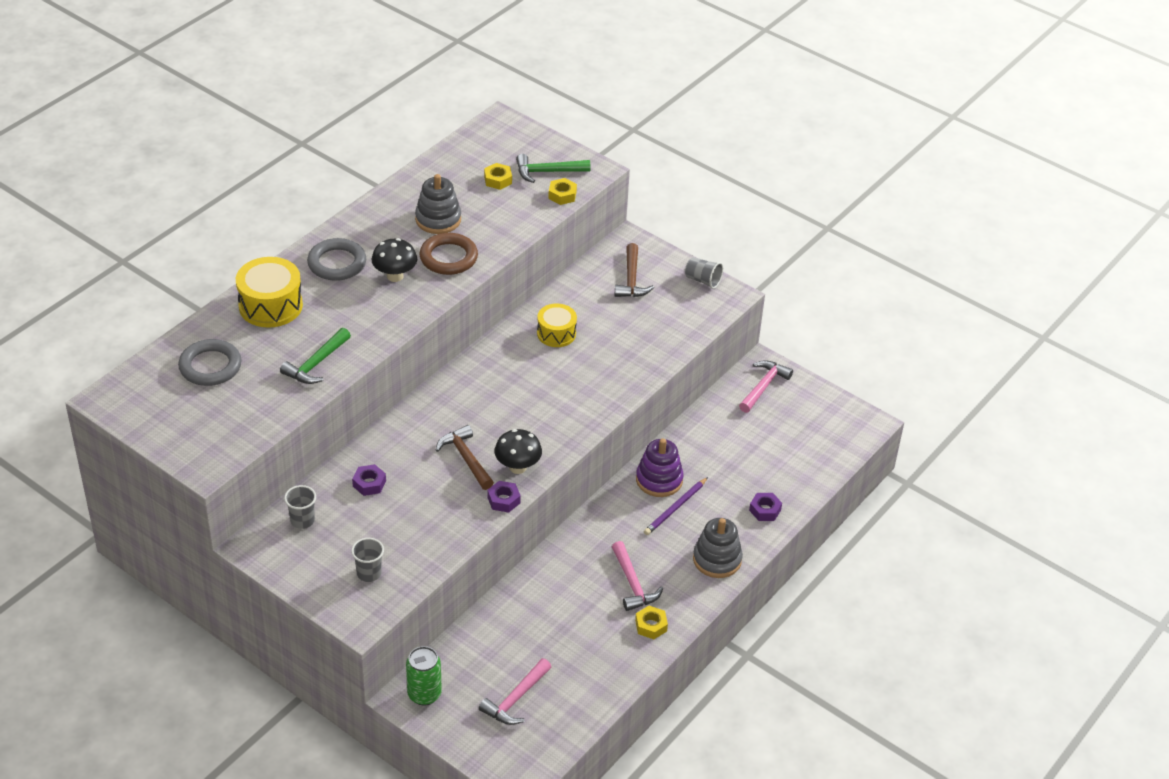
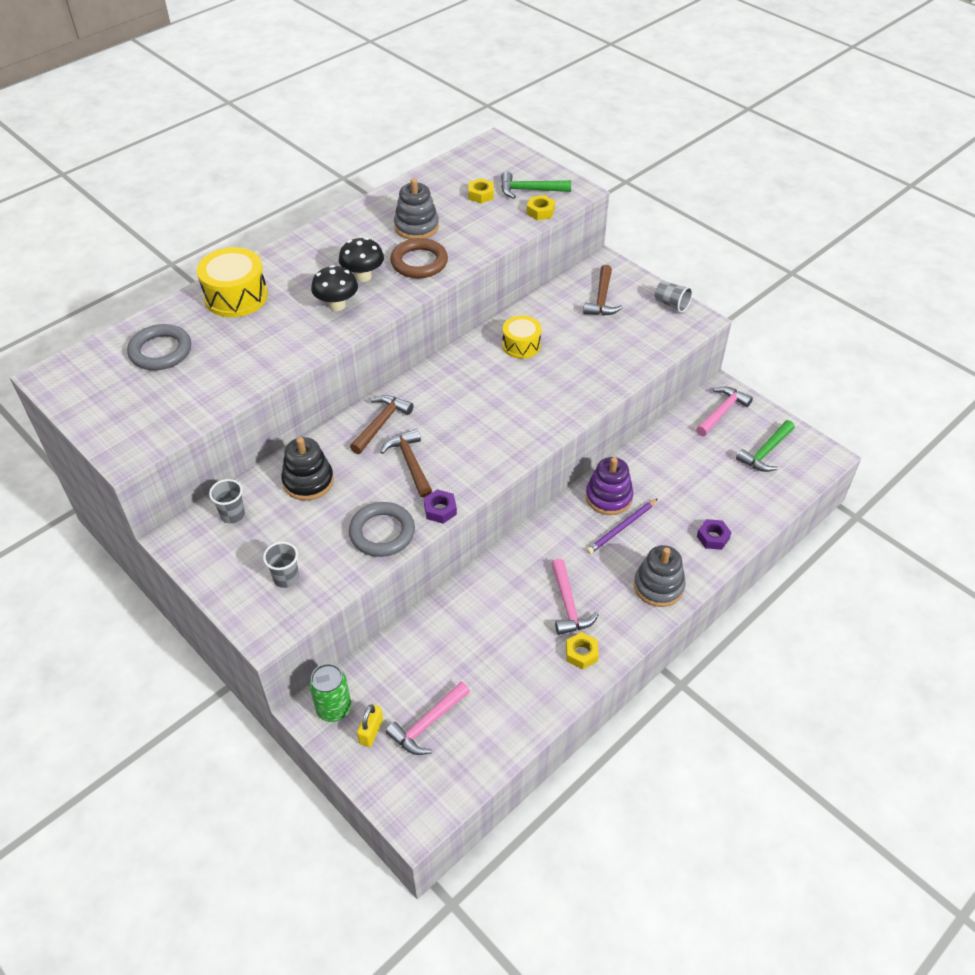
camera: 10 degrees right, 5 degrees up
green hammer [280,328,351,384] -> green hammer moved to [736,420,795,472]
grey ring [307,238,366,281] -> grey ring moved to [349,502,415,557]
purple nut [352,464,386,496] -> black stacking toy [281,437,334,501]
black mushroom [494,429,542,474] -> black mushroom moved to [311,265,358,311]
none -> brown hammer [350,395,414,454]
none -> yellow padlock [357,704,383,747]

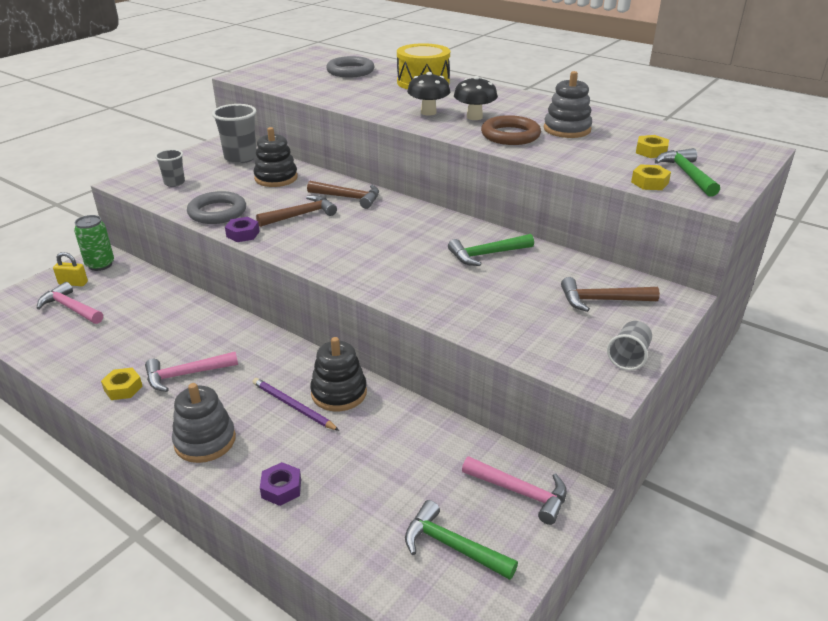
camera: 80 degrees right, 15 degrees down
grey cup [209,479,245,523] -> grey cup [212,104,257,164], size x1.69
yellow drum [502,315,541,359] -> green hammer [448,234,534,266]
purple stacking toy [586,457,634,515] -> black stacking toy [310,337,367,411]

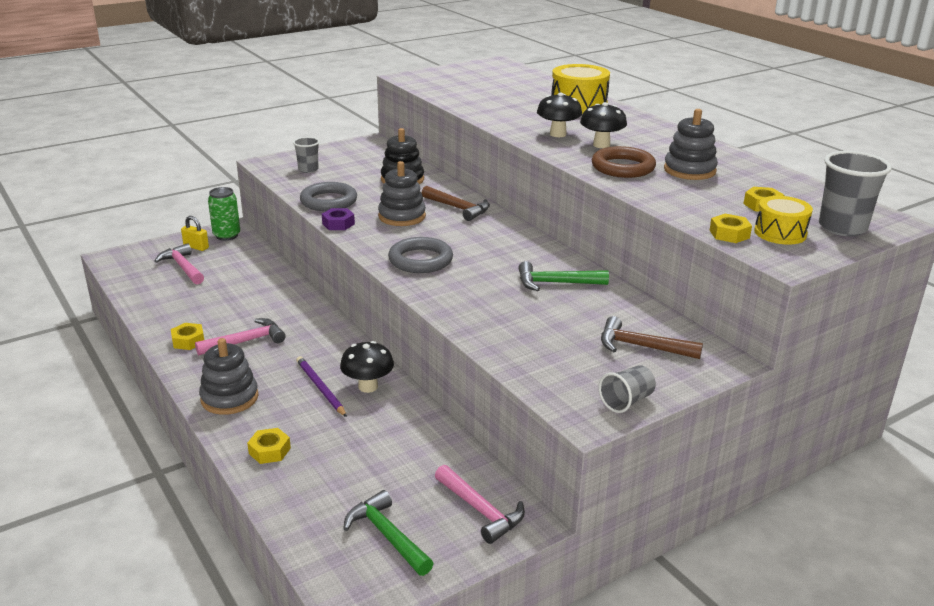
camera: 20 degrees right, 5 degrees down
pink hammer [145,352,238,392] -> pink hammer turned 150 degrees clockwise [195,318,286,356]
grey cup [212,104,257,164] -> grey cup moved to [819,151,892,236]
brown hammer [256,195,337,227] -> grey stacking toy [378,161,426,226]
purple nut [260,462,301,506] -> yellow nut [247,428,291,464]
black stacking toy [310,337,367,411] -> black mushroom [340,341,394,393]
grey ring [326,56,374,78] -> grey ring moved to [388,237,453,273]
green hammer [655,148,720,197] -> yellow drum [754,196,813,245]

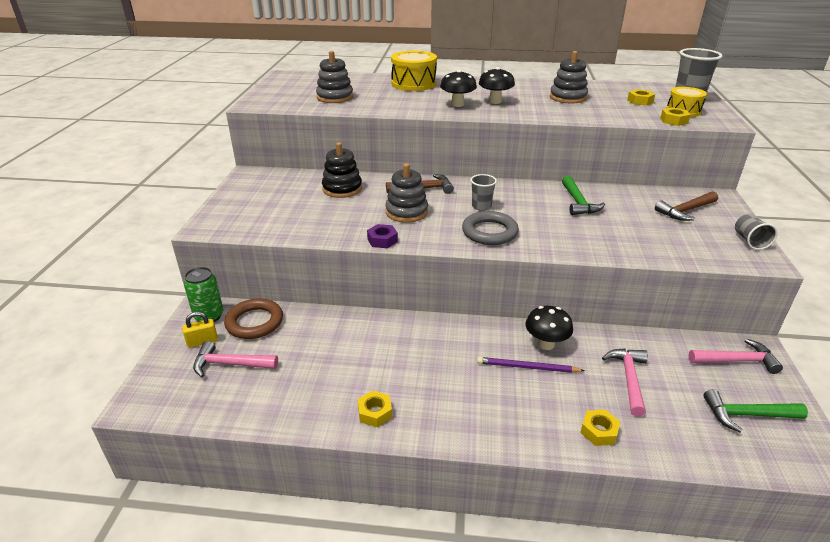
camera: 50 degrees left, 5 degrees up
pink hammer [195,318,286,356] -> pink hammer moved to [602,349,648,417]
grey stacking toy [199,338,259,415] -> grey stacking toy moved to [316,51,353,103]
grey cup [293,137,320,173] -> grey cup moved to [470,174,497,211]
grey ring [300,182,357,211] -> none
green hammer [518,261,609,291] -> green hammer turned 45 degrees counterclockwise [562,176,605,215]
brown ring [592,146,656,178] -> brown ring moved to [224,298,283,339]

